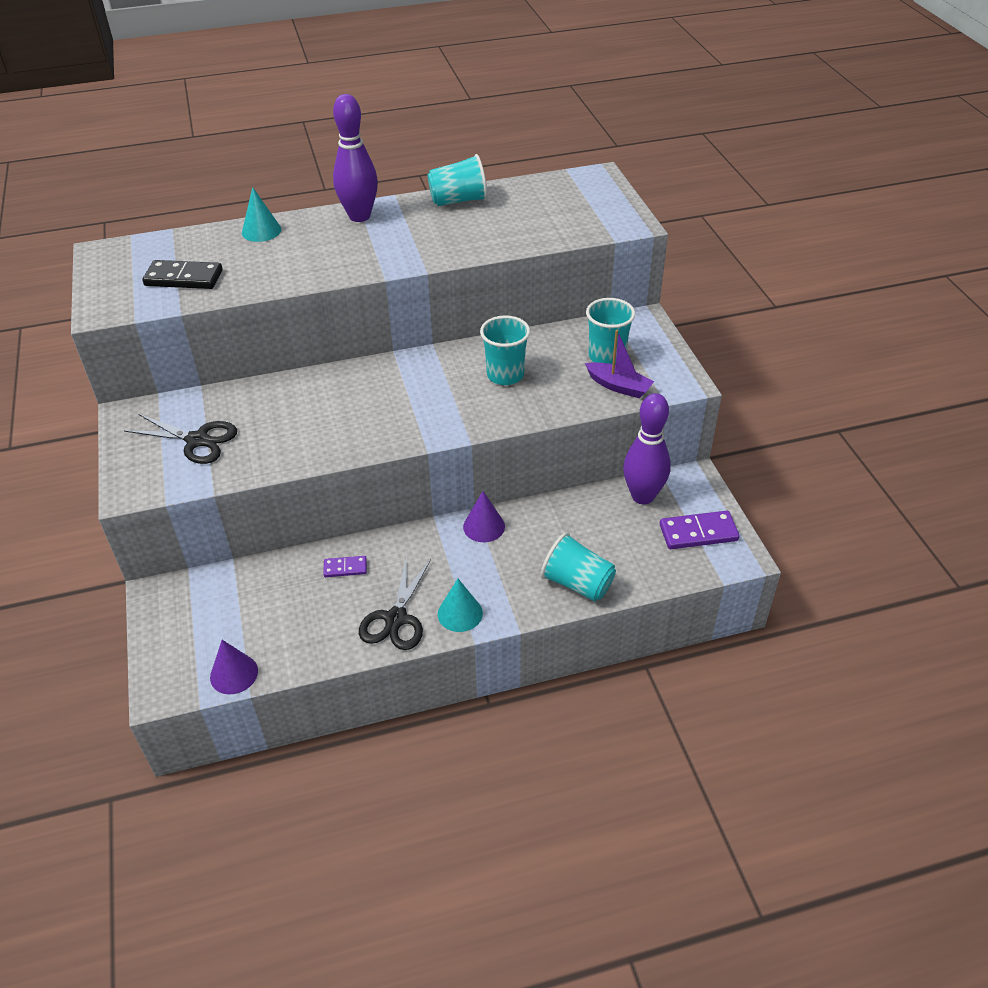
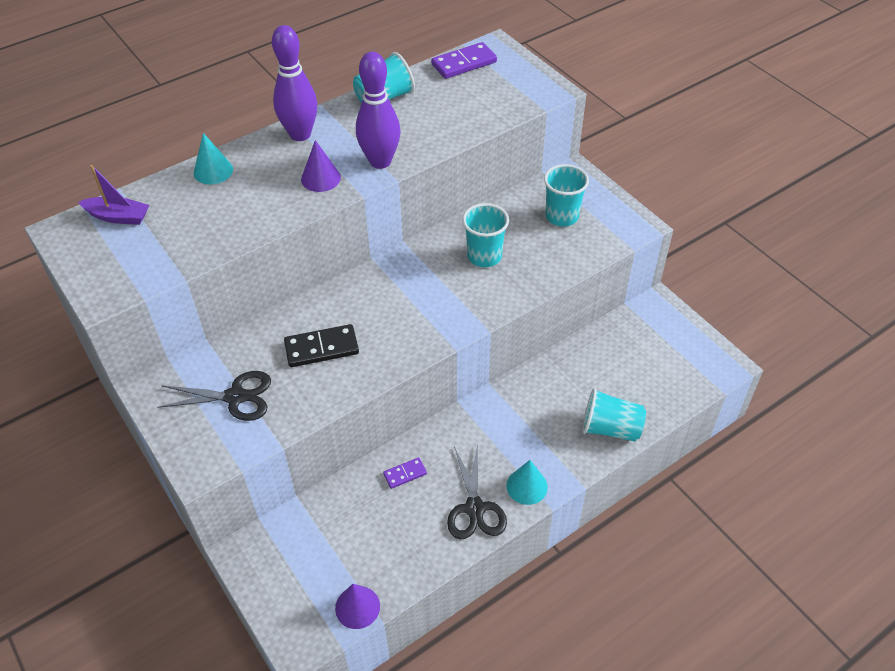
camera: 20 degrees left, 5 degrees up
black domino [142,260,223,289] -> black domino moved to [284,324,359,367]
purple cone [463,491,505,542] -> purple cone moved to [301,140,341,192]
purple boat [585,330,654,399] -> purple boat moved to [79,165,149,225]
purple bowling pin [623,393,671,504] -> purple bowling pin moved to [356,52,400,169]
purple domino [660,511,740,549] -> purple domino moved to [431,42,497,79]

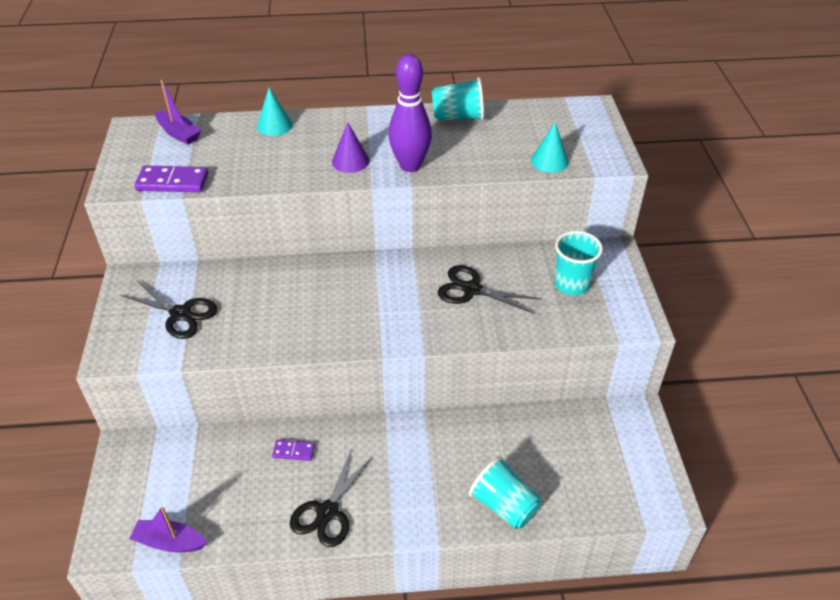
camera: 30 degrees right, 5 degrees down
purple bowling pin [272,25,317,141] -> none
black domino [284,324,359,367] -> none
purple cone [335,584,380,629] -> purple boat [129,506,207,552]
purple domino [431,42,497,79] -> purple domino moved to [134,165,208,192]
turquoise cup [462,203,509,267] -> black scissors [438,265,541,314]
turquoise cone [506,460,548,505] -> turquoise cone moved to [531,122,569,173]

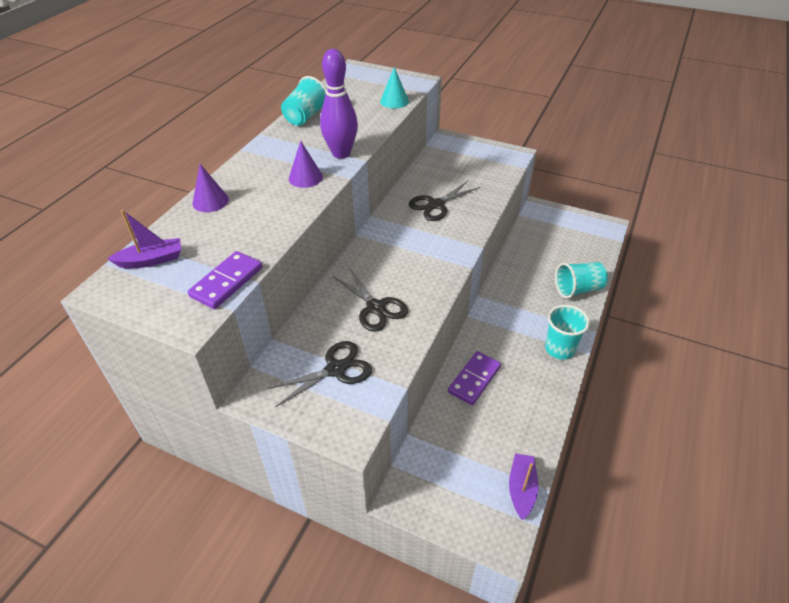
camera: 60 degrees left, 0 degrees up
purple boat [129,506,207,552] -> purple boat turned 150 degrees clockwise [509,453,538,520]
turquoise cone [257,88,293,136] -> purple cone [192,164,229,212]
purple domino [272,440,315,461] -> purple domino [448,351,501,405], size x1.75
black scissors [290,449,373,547] -> black scissors moved to [333,268,408,332]
turquoise cup [555,231,603,295] -> turquoise cup moved to [545,305,590,360]

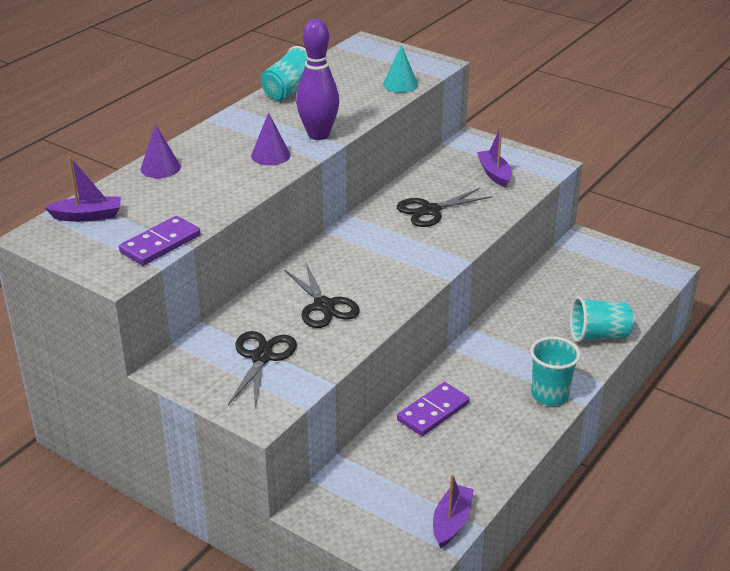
camera: 10 degrees right, 10 degrees down
black scissors [266,341,372,407] -> black scissors turned 60 degrees counterclockwise [228,331,297,408]
none -> purple boat [477,127,512,188]

